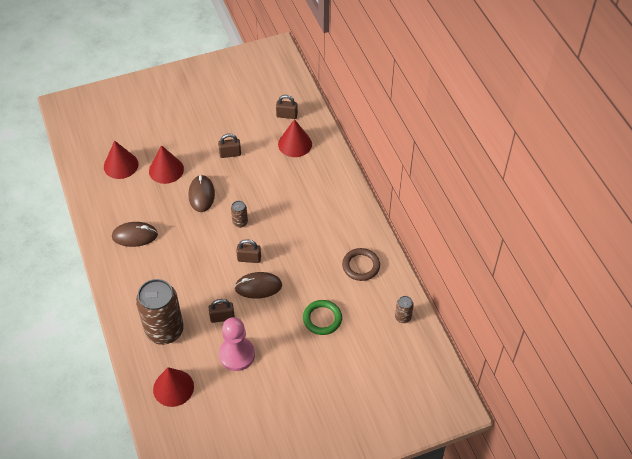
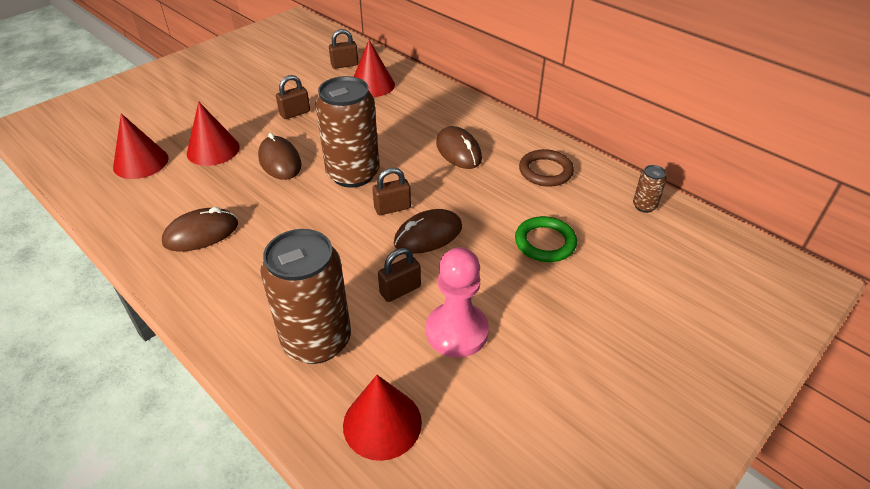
camera: 25 degrees left, 10 degrees down
brown can [231,201,248,228] -> brown can [315,76,379,188], size x2.32
none -> brown mouse [436,126,482,169]

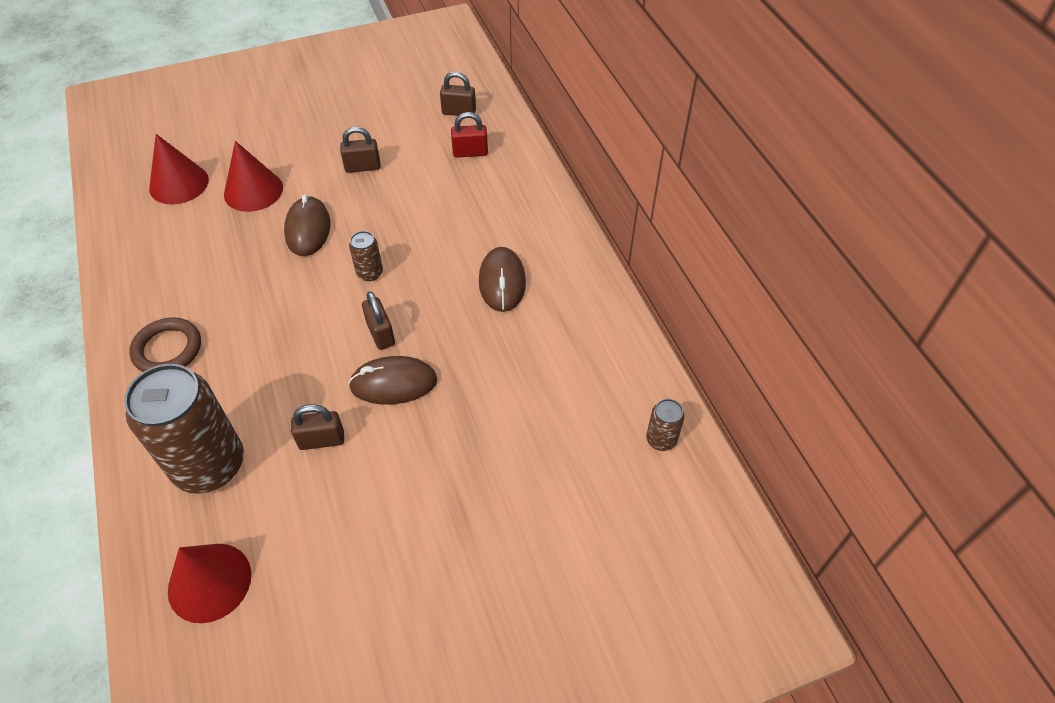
camera: 25 degrees right, 10 degrees up
brown mouse [162,207,238,252] -> none
brown can [315,76,379,188] -> brown can [349,231,383,281], size x0.43
red cone [354,40,395,97] -> red padlock [451,112,488,158]
brown padlock [372,168,411,215] -> brown padlock turned 60 degrees clockwise [362,292,395,350]
pink pawn [426,247,489,358] -> none
green ring [515,216,577,262] -> none
brown ring [519,149,574,187] -> brown ring moved to [129,317,201,372]

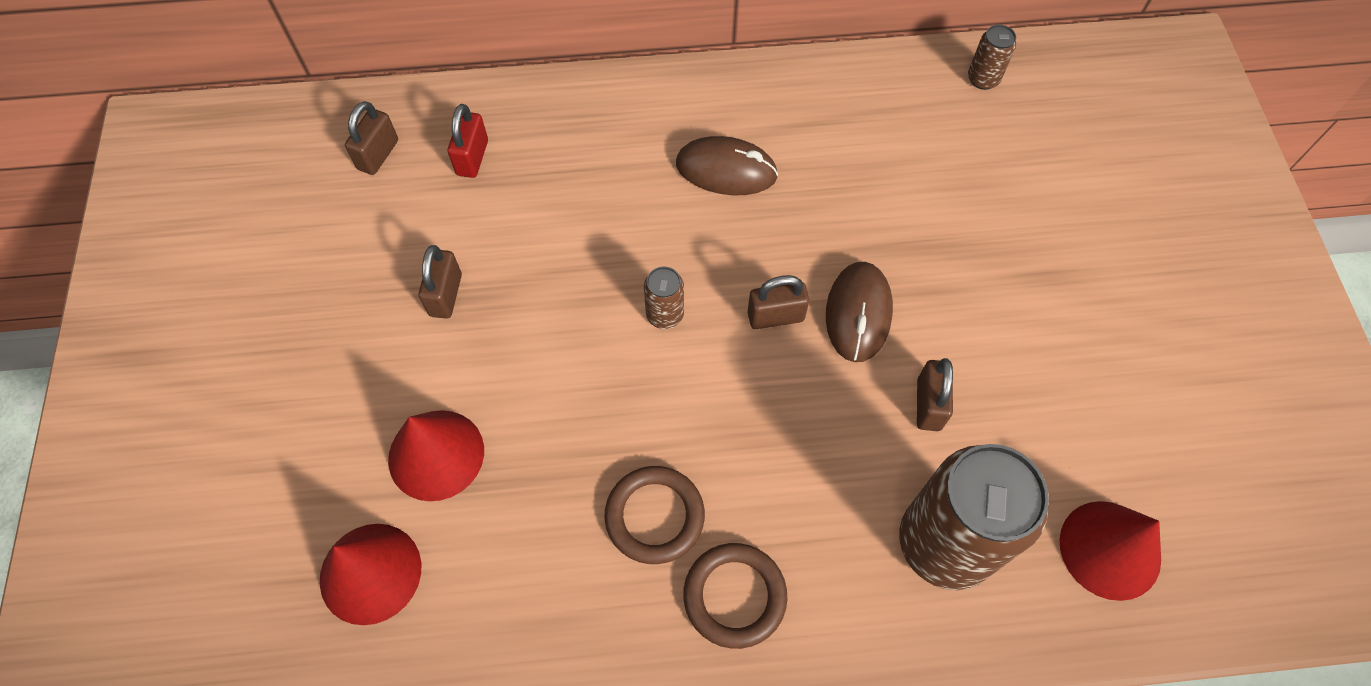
camera: 75 degrees left, 10 degrees up
brown mouse [284,194,330,256] -> none
none -> brown ring [604,466,705,564]

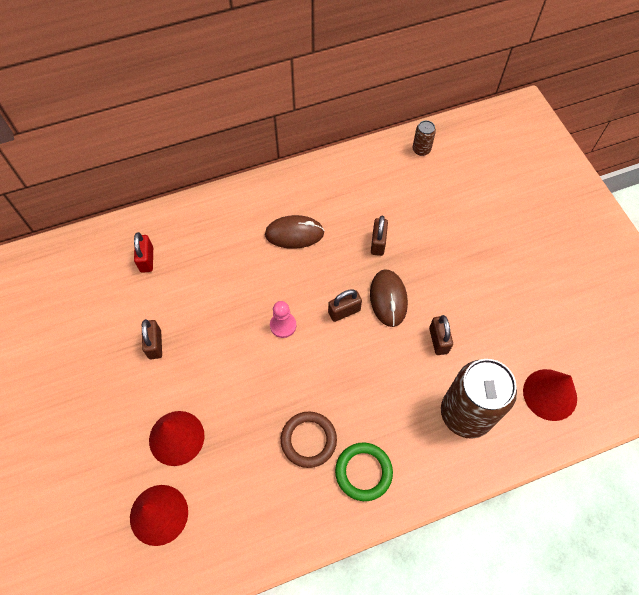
camera: 15 degrees left, 0 degrees up
brown padlock [345,101,398,175] -> brown padlock moved to [371,216,388,256]
brown can [644,267,684,329] -> pink pawn [270,301,296,338]
brown ring [683,543,787,649] -> green ring [335,442,393,501]

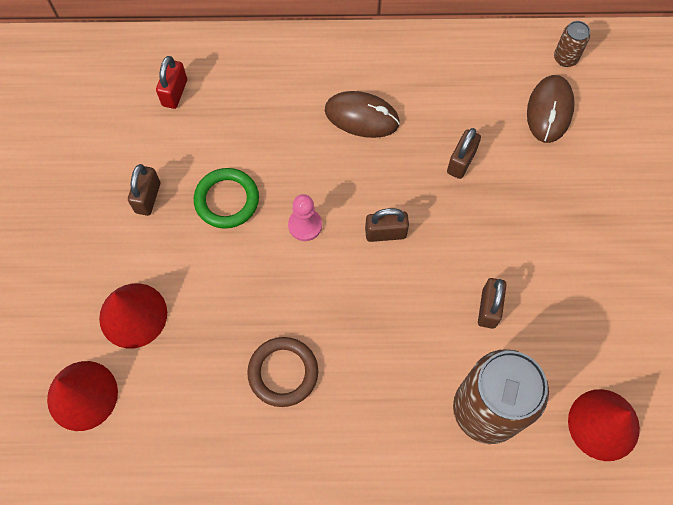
camera: 20 degrees right, 5 degrees up
green ring [335,442,393,501] -> green ring moved to [194,168,259,229]
brown mouse [370,269,408,327] -> brown mouse moved to [527,75,575,143]

